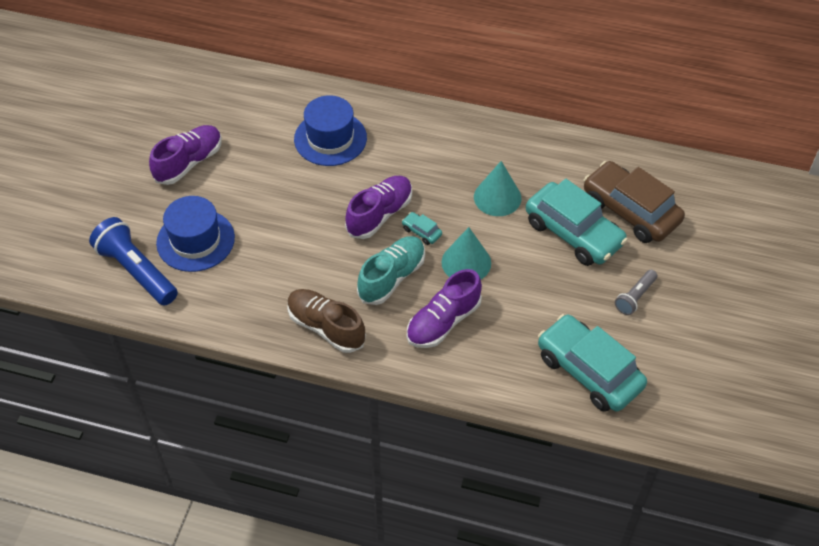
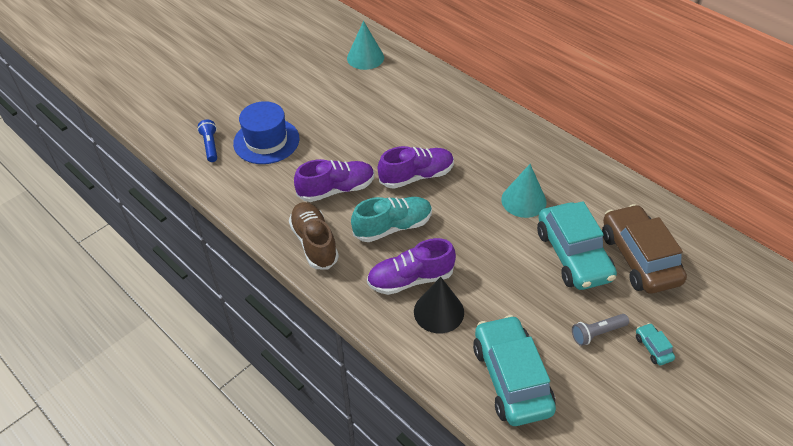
camera: 30 degrees right, 5 degrees down
blue flashlight [89,217,178,306] -> blue flashlight [197,120,217,162], size x0.53
purple shoe [149,125,222,185] -> purple shoe moved to [294,159,374,202]
blue hat [294,95,367,166] -> none
turquoise car [402,212,442,245] -> turquoise car moved to [636,323,675,365]
turquoise cone [441,227,491,279] -> turquoise cone moved to [347,21,384,70]
none -> black cone [414,277,464,333]

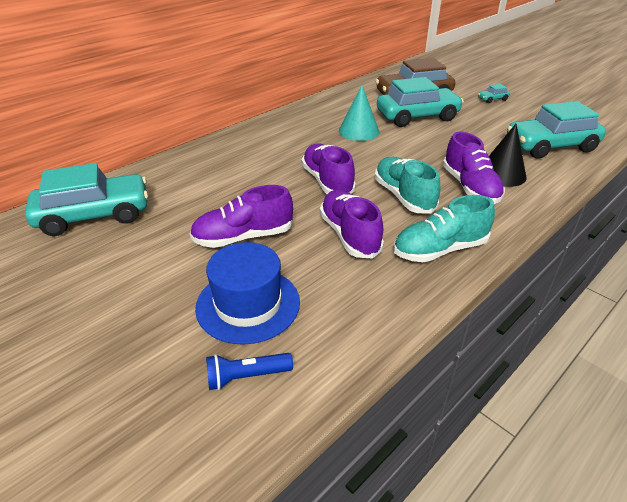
camera: 90 degrees left, 10 degrees down
brown shoe [289,202,339,270] -> turquoise shoe [394,195,495,262]
turquoise cone [347,21,384,70] -> turquoise car [25,163,148,236]
grey flashlight [572,314,629,346] -> none
none -> purple shoe [190,185,293,248]

